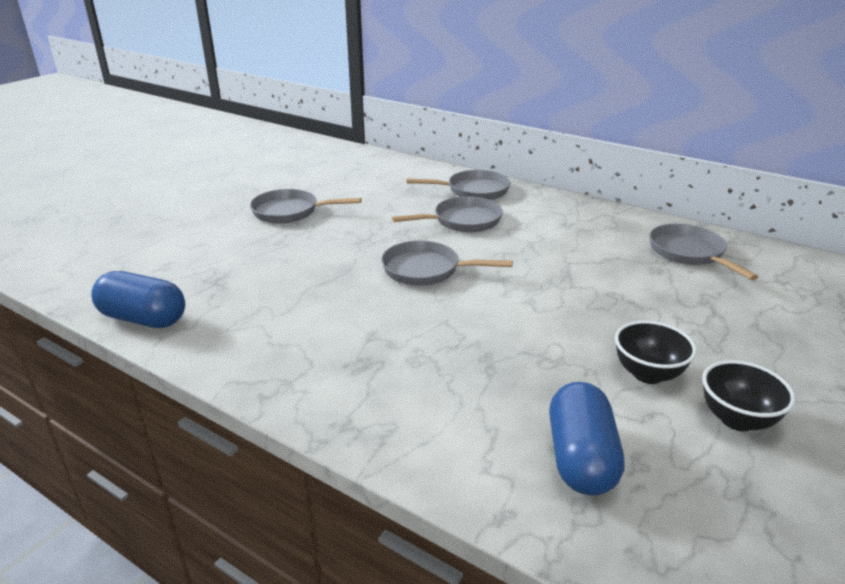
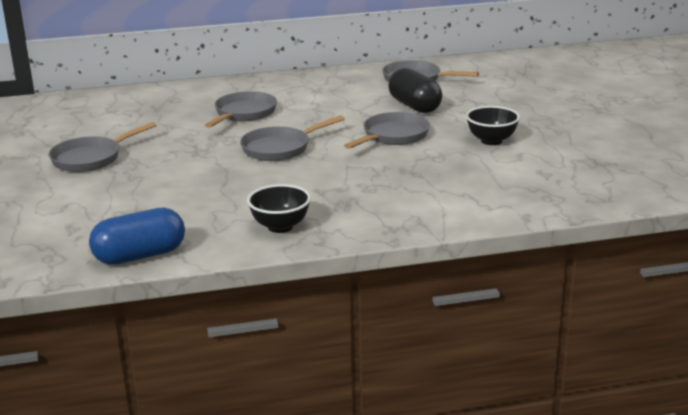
camera: 45 degrees left, 5 degrees down
grey pan [406,170,511,200] -> grey pan moved to [344,112,430,149]
blue capsule [549,382,624,496] -> none
black bowl [702,360,795,431] -> black bowl moved to [247,184,311,233]
none -> black capsule [388,68,442,113]

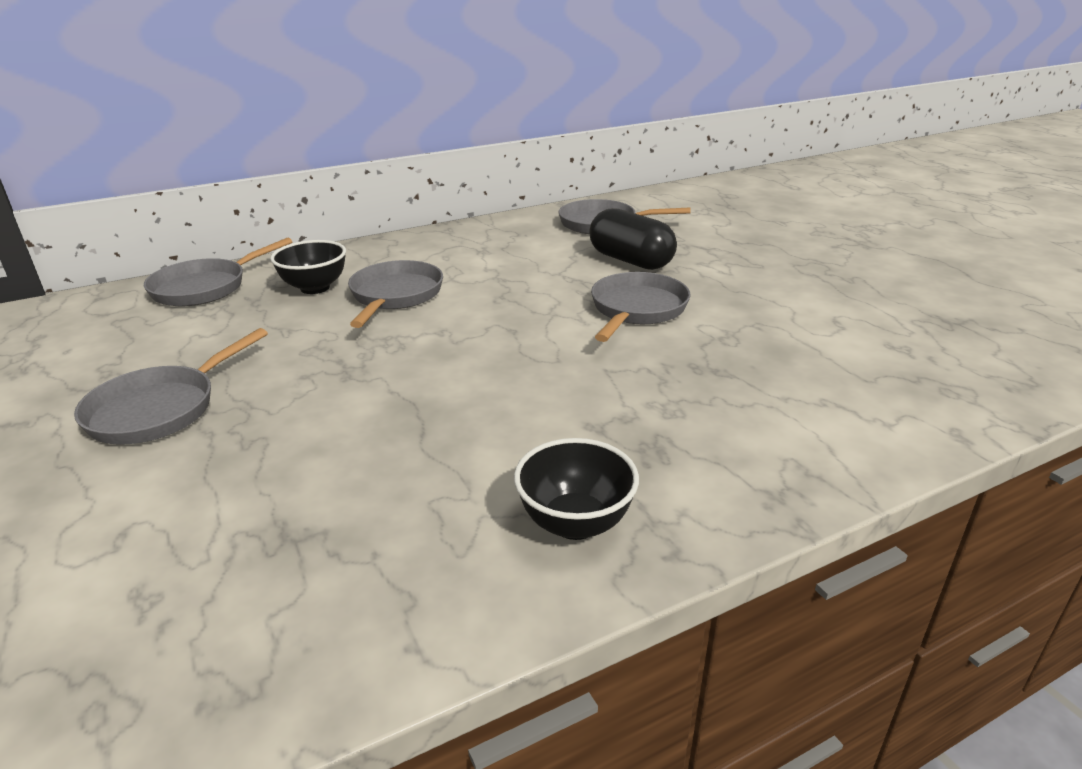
camera: 15 degrees left, 5 degrees up
blue capsule [89,208,185,265] -> none
grey pan [240,115,345,161] -> grey pan moved to [144,238,292,306]
black bowl [466,106,520,145] -> black bowl moved to [270,240,346,294]

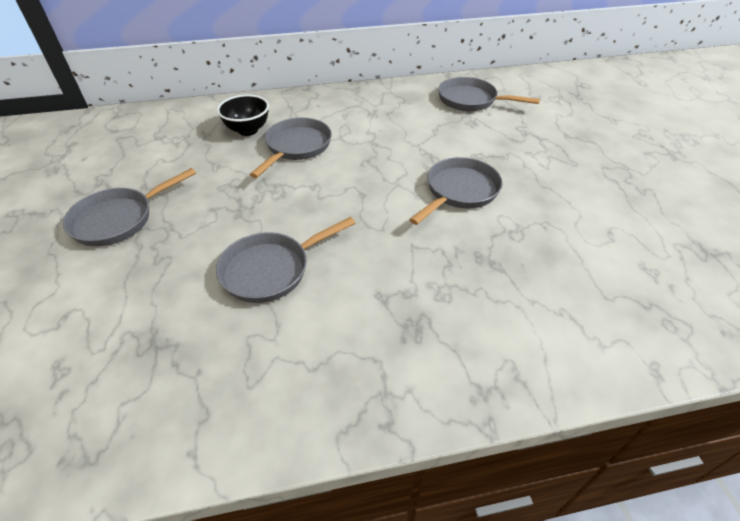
camera: 15 degrees right, 15 degrees up
grey pan [144,238,292,306] -> grey pan moved to [216,217,355,303]
black bowl [514,438,639,540] -> none
black capsule [589,208,677,270] -> none

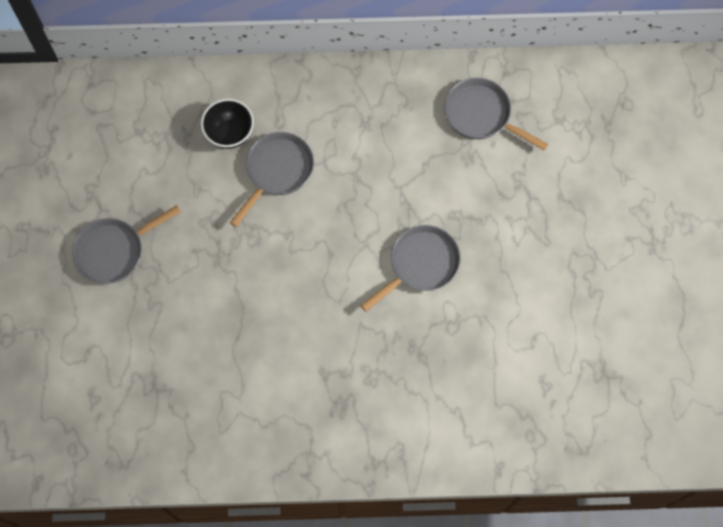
camera: 10 degrees right, 25 degrees up
grey pan [216,217,355,303] -> none

